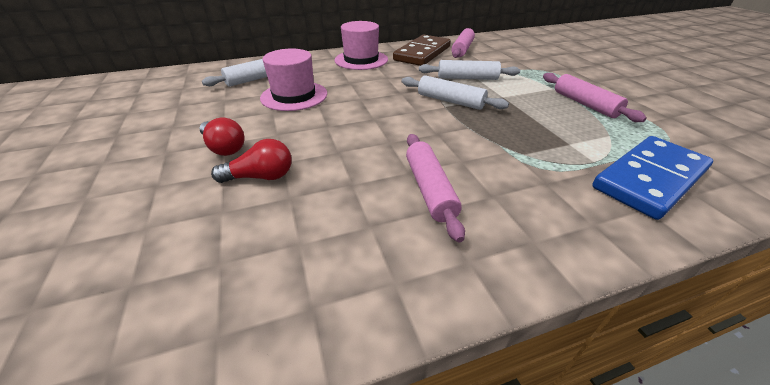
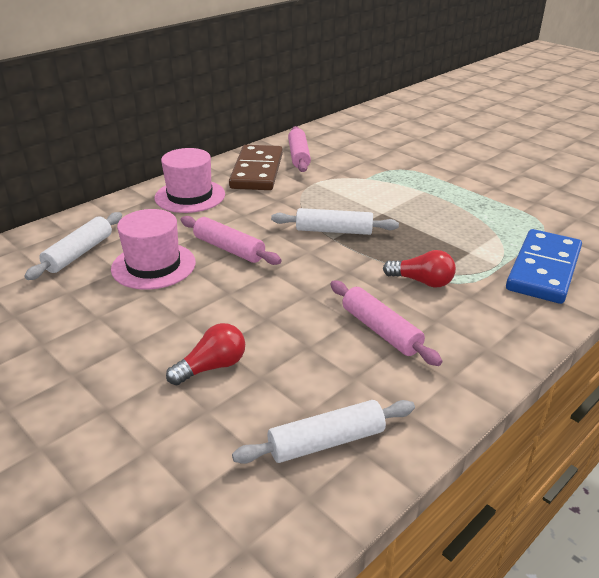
camera: 25 degrees left, 5 degrees down
red light bulb [199,118,245,156] -> red light bulb moved to [383,250,456,287]
white rolling pin [419,60,520,80] -> white rolling pin moved to [232,400,415,464]
pink rolling pin [543,73,647,122] -> pink rolling pin moved to [181,216,282,265]

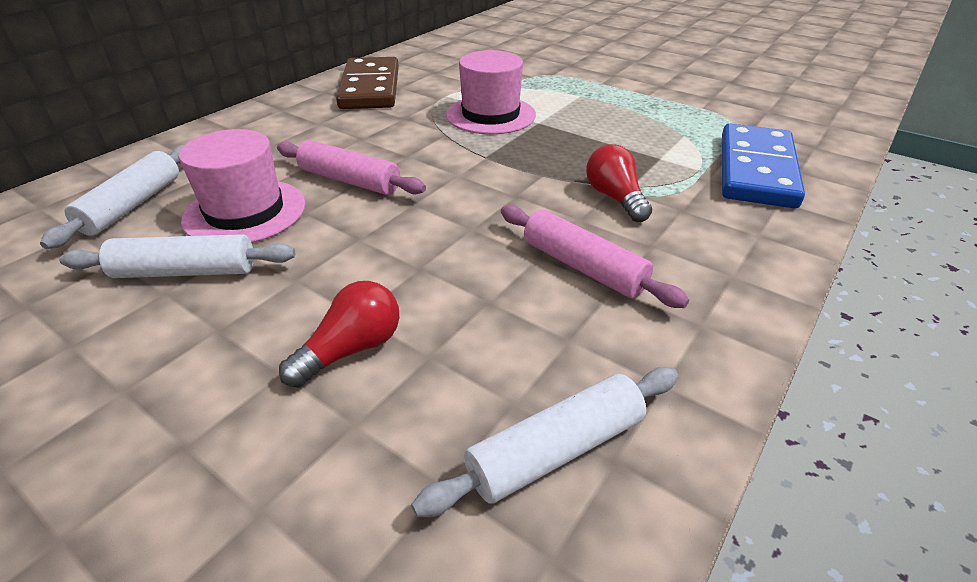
camera: 10 degrees left, 5 degrees up
pink hat [155,148,225,213] -> pink hat moved to [446,50,536,134]
white rolling pin [271,208,399,235] -> white rolling pin moved to [59,234,295,278]
pink rolling pin [288,126,311,172] -> none
red light bulb [383,250,456,287] -> red light bulb turned 120 degrees counterclockwise [586,144,652,222]

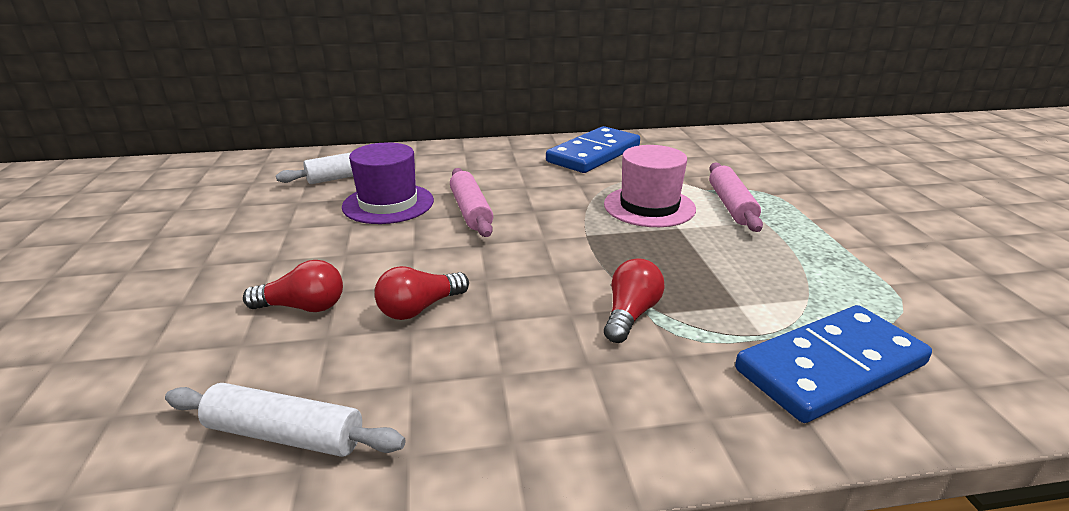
camera: 45 degrees right, 10 degrees down
white rolling pin [59,234,295,278] -> none
pink hat [179,129,306,243] -> purple hat [342,142,434,224]
brown domino [336,57,399,109] -> blue domino [546,126,640,173]
pink rolling pin [501,205,689,308] -> pink rolling pin moved to [709,163,763,232]
none -> red light bulb [375,266,469,320]

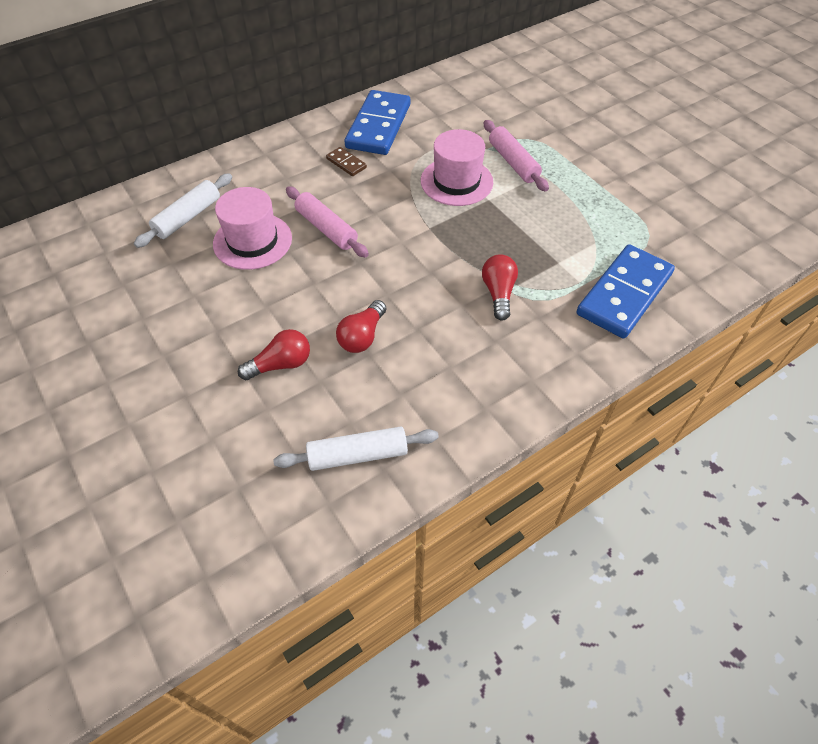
camera: 25 degrees left, 25 degrees up
purple hat [342,142,434,224] -> pink hat [213,187,292,270]
none -> brown domino [326,147,367,176]

